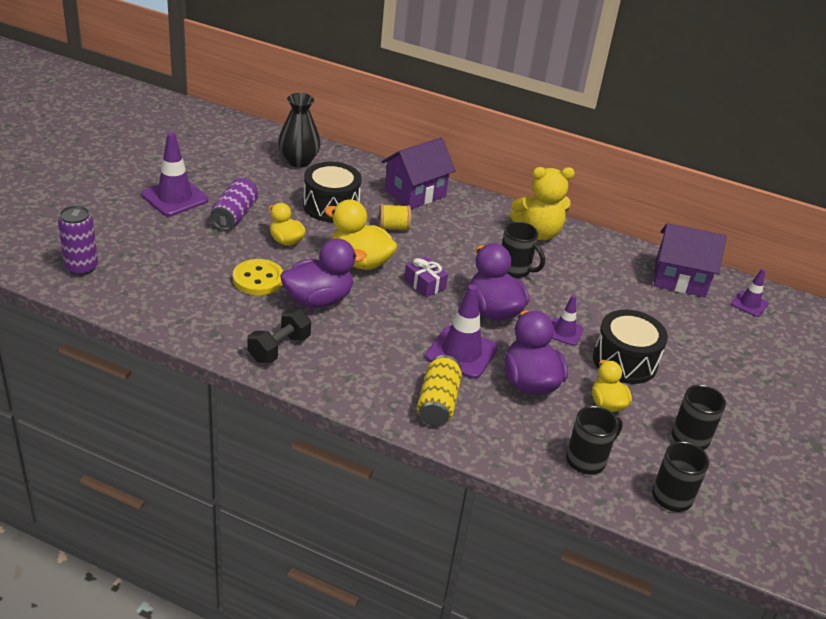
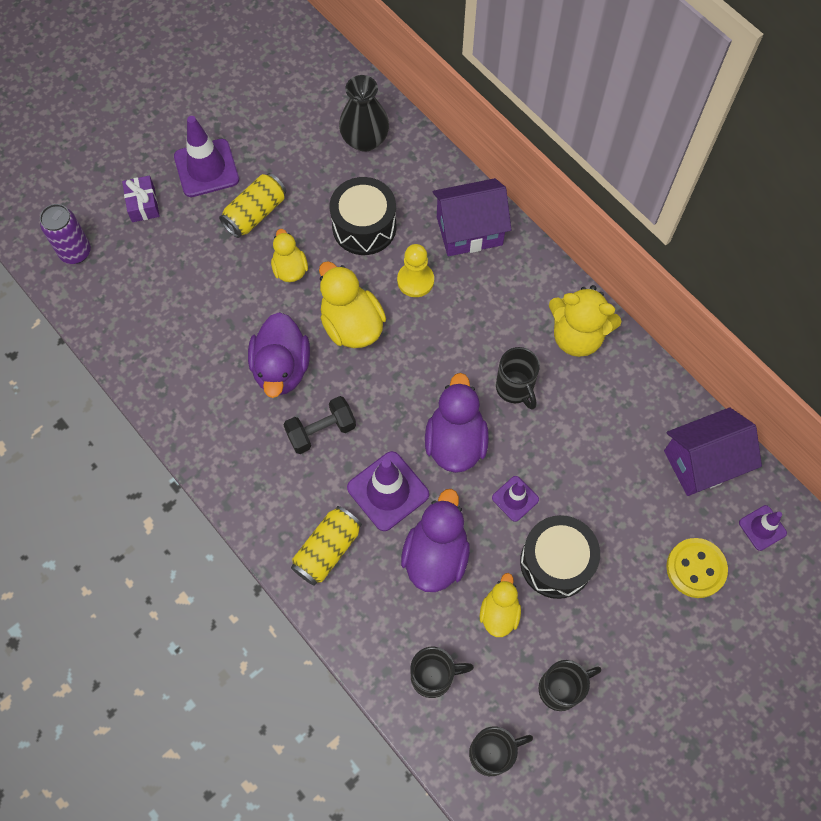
camera: 30 degrees right, 30 degrees up
purple can [210,178,258,230] -> yellow can [219,173,286,238]
yellow button [233,259,283,295] -> yellow button moved to [666,538,728,598]
black dumbbell [247,309,311,363] -> black dumbbell moved to [284,396,356,454]
purple duck [280,238,367,308] -> purple duck turned 90 degrees clockwise [248,312,310,398]
yellow spool [379,204,411,231] -> yellow pawn [397,244,434,297]
purple gift [404,256,448,298] -> purple gift moved to [122,176,160,222]
purple house [654,223,727,297] -> purple house turned 60 degrees counterclockwise [664,407,762,496]

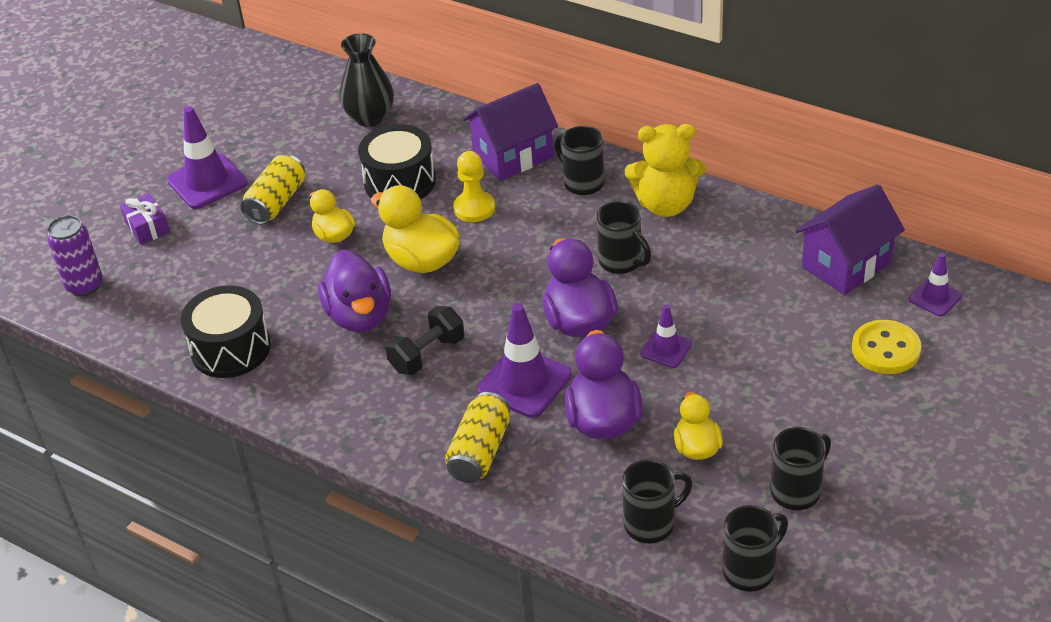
camera: 15 degrees left, 25 degrees down
black drum [520,515,600,599] -> black drum moved to [181,285,271,378]
none -> black mug [554,126,604,195]

